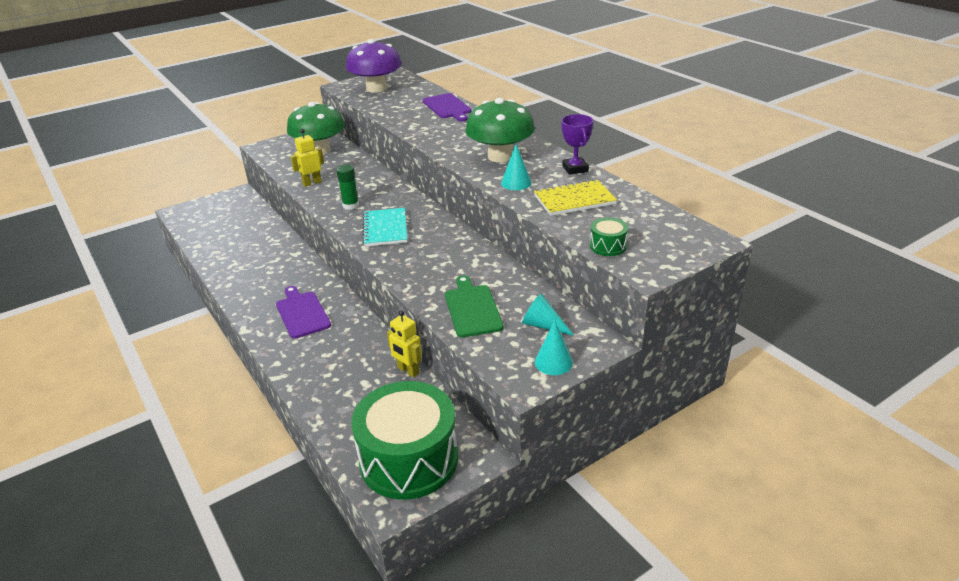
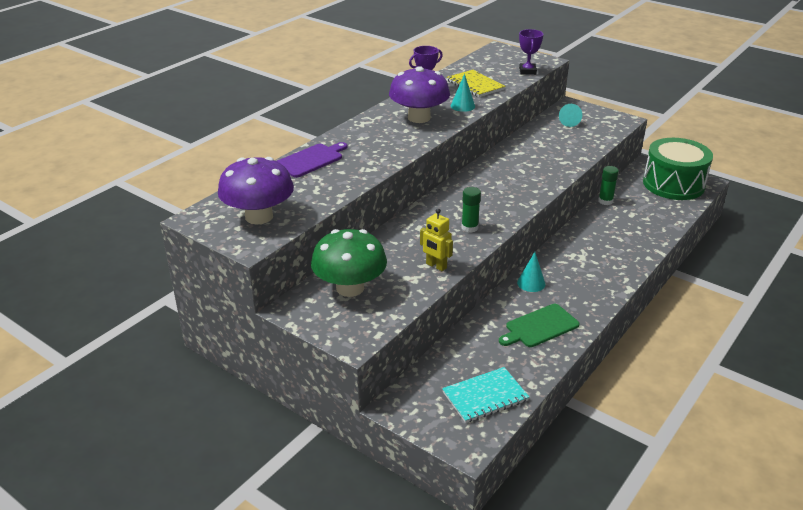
camera: 110 degrees left, 0 degrees up
purple cutting board [276,286,331,339] -> none
turquoise notebook [362,208,407,246] -> turquoise notebook moved to [442,367,529,423]
yellow robot [387,310,422,377] -> green glue stick [598,166,619,205]
green cutting board [445,276,504,337] -> green cutting board moved to [499,304,580,347]
green mushroom [465,98,535,162] -> purple mushroom [389,67,450,123]
turquoise cone [535,321,573,375] -> turquoise cone moved to [517,252,545,292]
green drum [590,218,628,256] -> purple trophy [519,29,543,75]

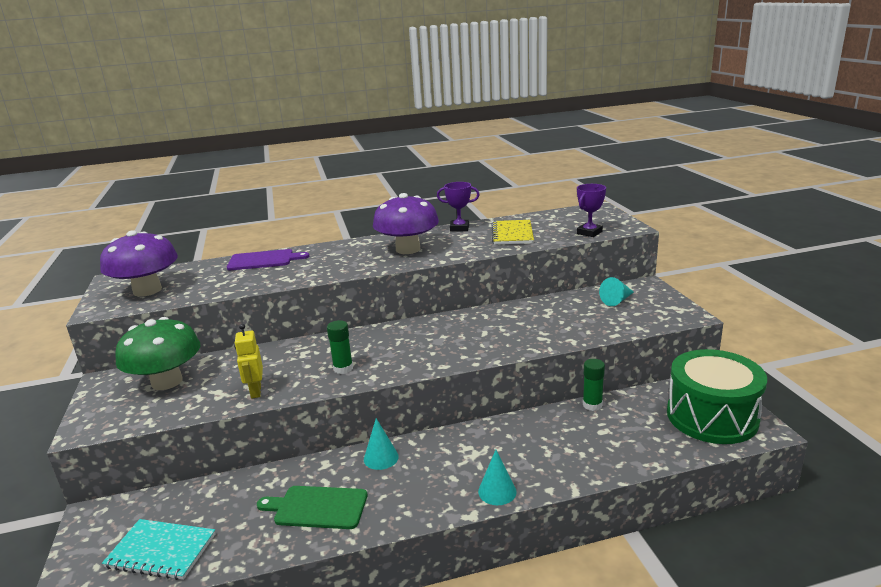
camera: 40 degrees right, 10 degrees down
turquoise cone [451,74,475,112] -> turquoise cone moved to [478,450,517,505]

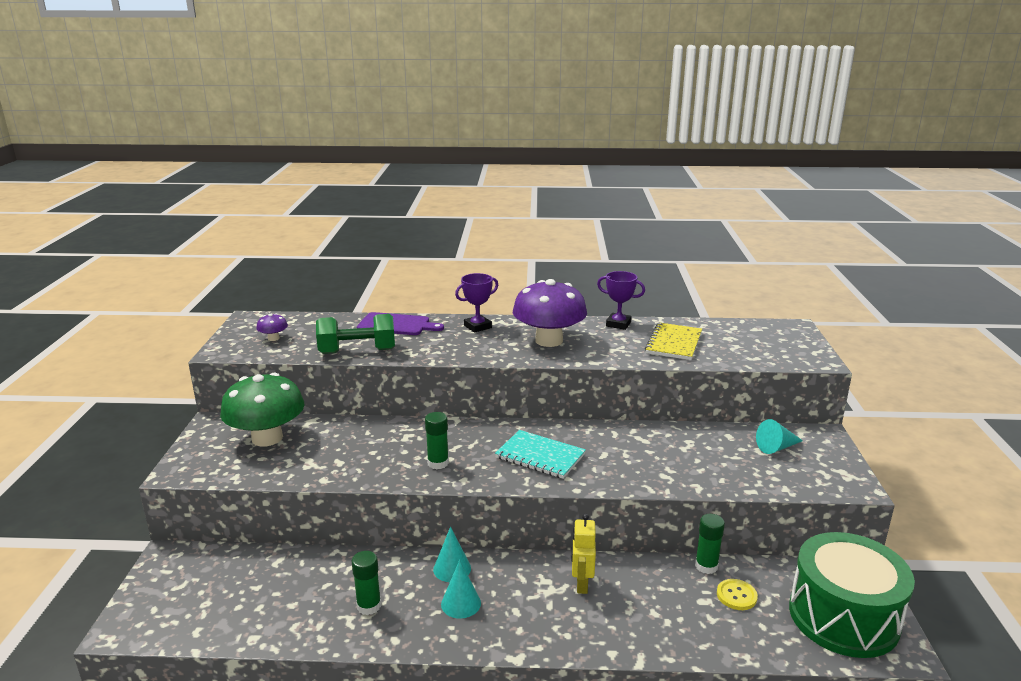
camera: 15 degrees right, 0 degrees up
purple mushroom [100,230,178,297] -> purple mushroom [256,314,288,341], size x0.41
turquoise notebook [102,519,215,580] -> turquoise notebook moved to [495,430,586,479]
yellow robot [234,324,263,399] -> yellow robot moved to [572,514,596,594]
green cutting board [257,486,368,529] -> green glue stick [352,551,381,615]
turquoise cone [478,450,517,505] -> turquoise cone moved to [441,560,481,619]
purple trophy [577,184,606,237] -> purple trophy moved to [455,273,498,333]
none -> green dumbbell [316,314,395,354]
none -> yellow button [717,579,758,610]

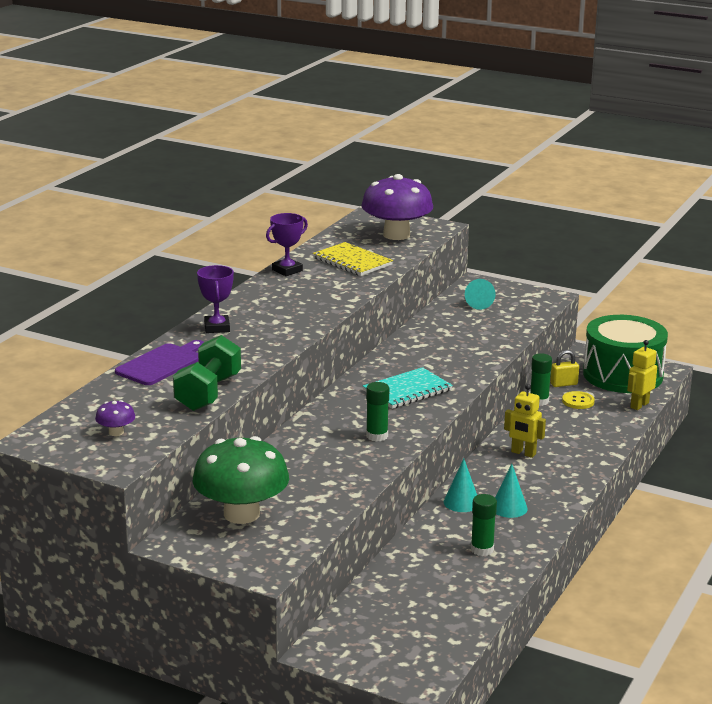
camera: 65 degrees left, 0 degrees up
purple mushroom [513,279,587,347] -> purple mushroom moved to [361,174,433,240]
none -> yellow padlock [550,350,579,387]
none -> yellow robot [627,340,657,410]

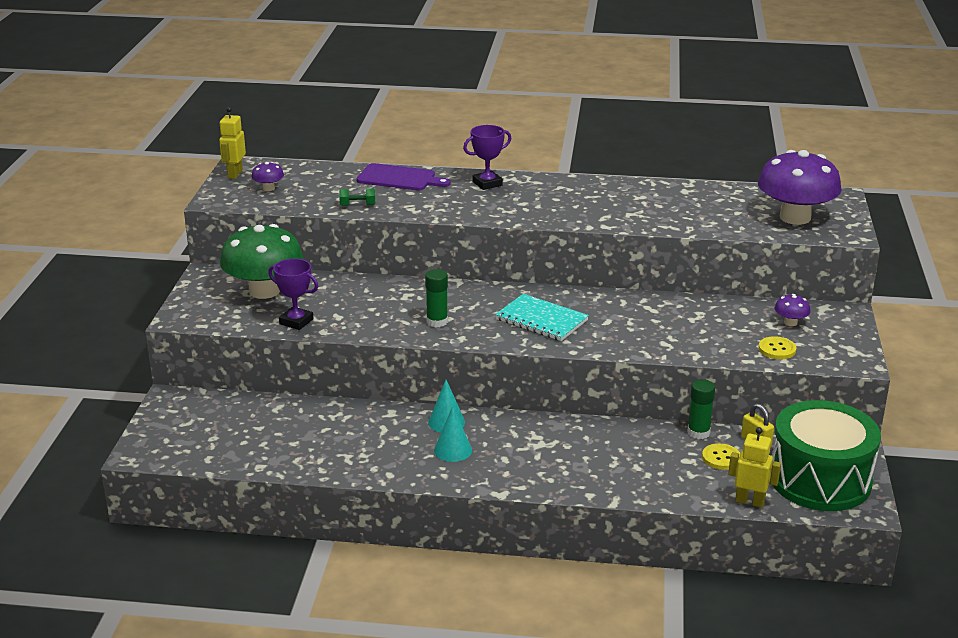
camera: 70 degrees right, 5 degrees up
green dumbbell [173,335,241,411] -> green dumbbell [339,188,375,206], size x0.45
purple trophy [266,213,308,276] -> purple trophy moved to [268,259,318,330]
yellow notebook [313,242,393,276] -> none
turquoise cone [465,279,496,310] -> purple mushroom [775,294,811,326]
green glue stick [471,494,497,556] -> none
yellow robot [504,384,546,458] -> yellow robot moved to [219,107,246,179]
none -> yellow button [759,336,796,359]

